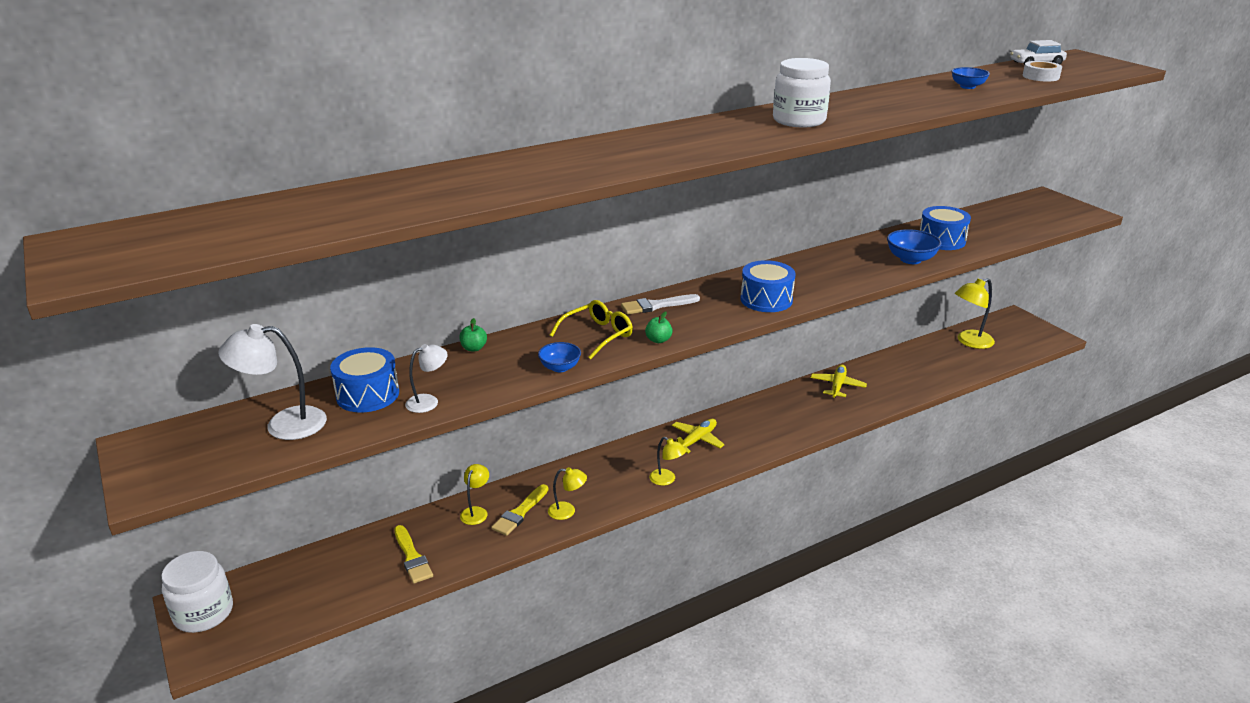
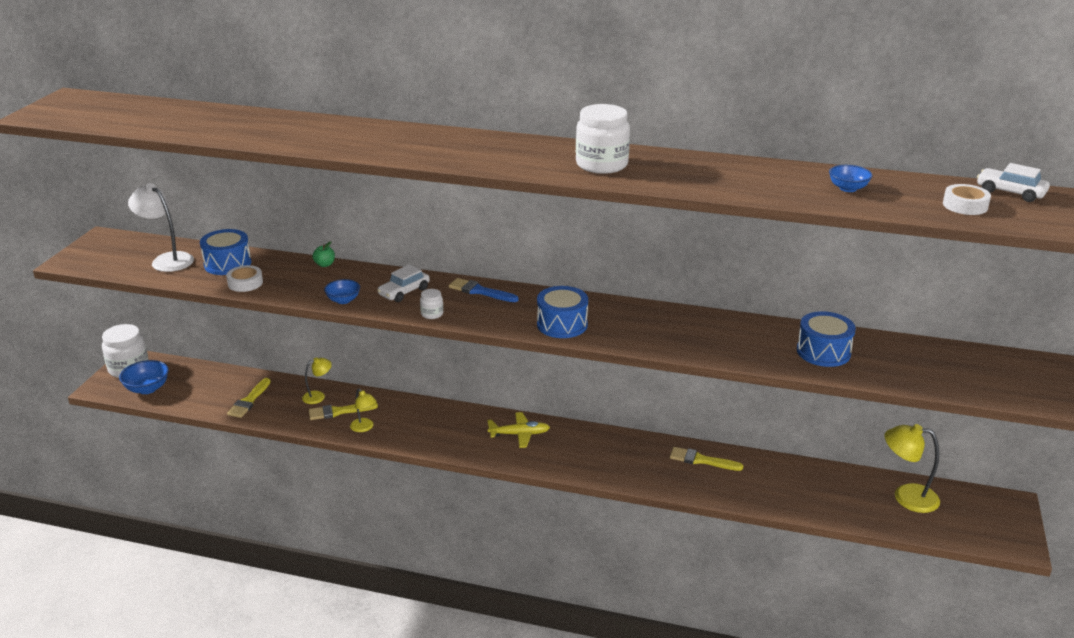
camera: 45 degrees right, 0 degrees up
white lamp [405,344,448,413] -> white tape [226,265,263,292]
yellow glasses [550,300,633,359] -> white car [377,264,430,302]
white brush [621,294,700,315] -> blue brush [449,278,519,302]
green apple [645,311,673,343] -> white jar [420,289,443,319]
yellow lamp [649,437,686,486] -> none
yellow plane [811,364,867,398] -> yellow brush [670,447,743,471]
blue bowl [887,229,942,264] -> blue bowl moved to [119,360,169,394]

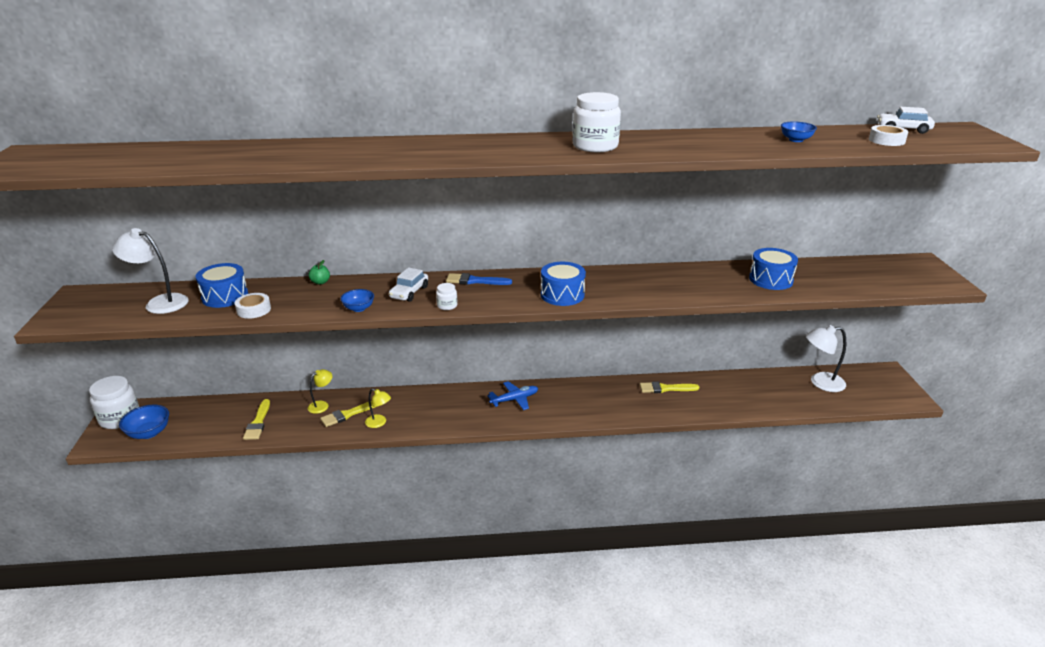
camera: 20 degrees left, 0 degrees up
yellow plane [487,412,550,448] -> blue plane [488,381,538,410]
yellow lamp [884,424,940,513] -> white lamp [806,325,846,392]

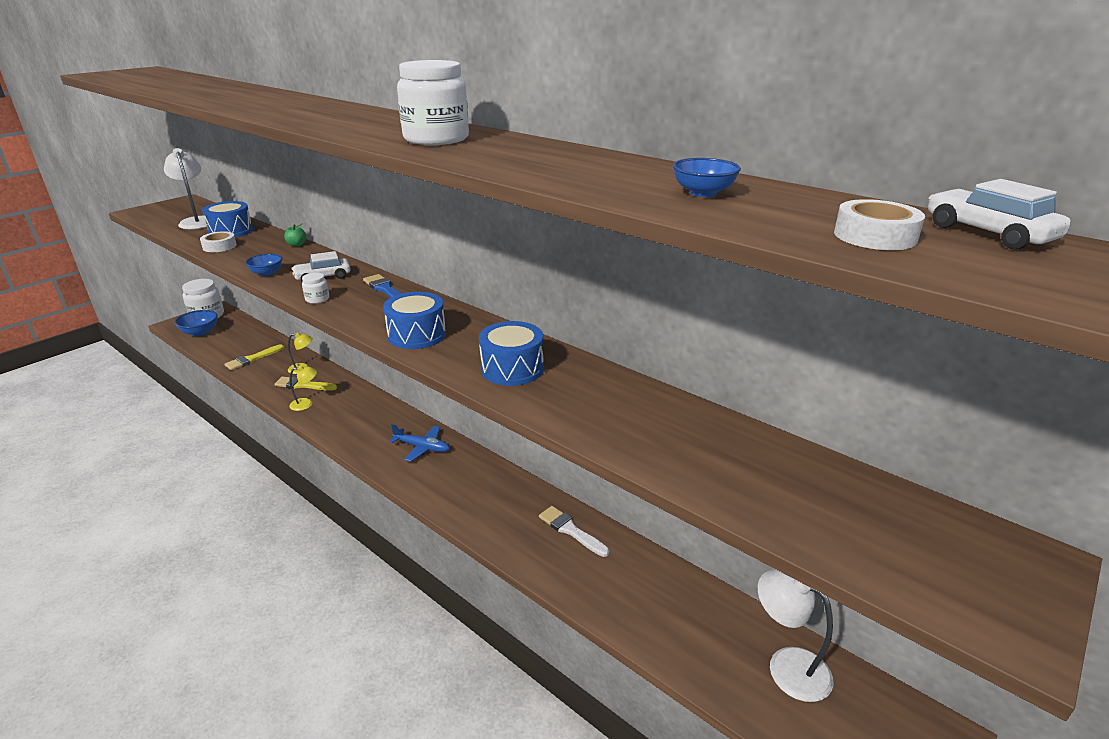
camera: 45 degrees right, 0 degrees up
yellow lamp [365,388,391,428] -> yellow lamp turned 90 degrees counterclockwise [289,365,317,411]
yellow brush [640,382,699,393] -> white brush [539,506,609,557]
blue drum [749,248,798,290] -> blue drum moved to [479,321,544,386]

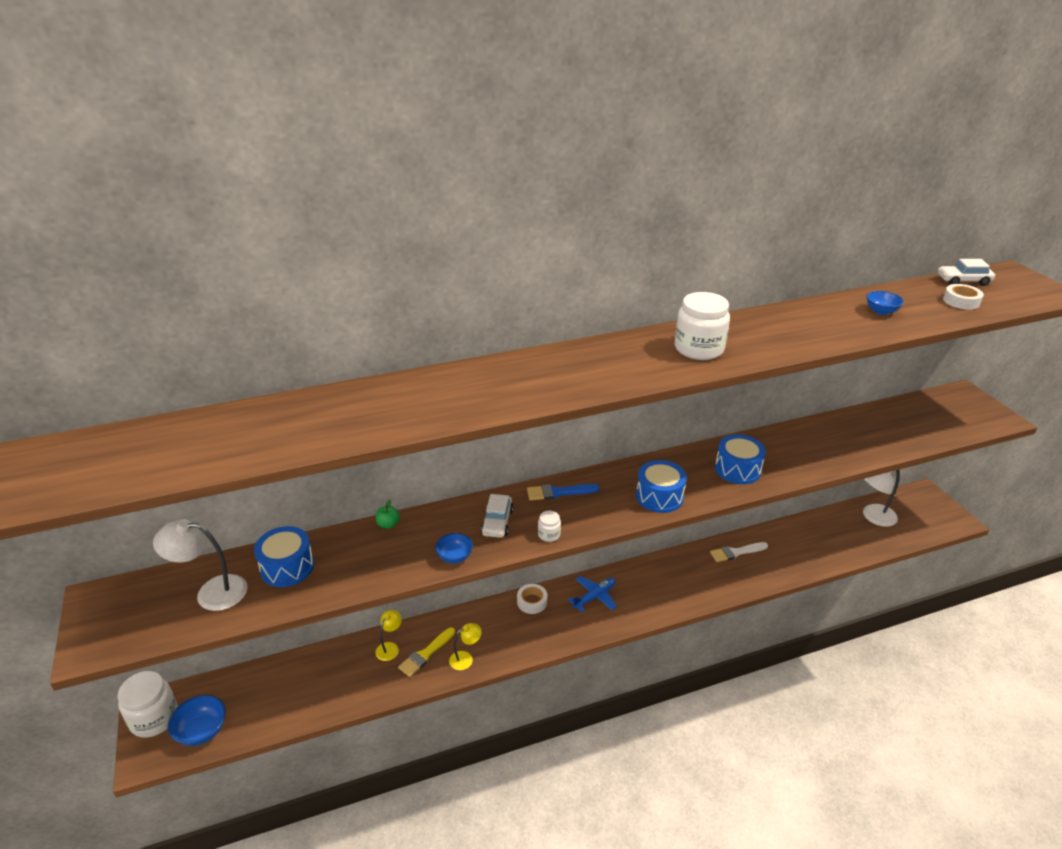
camera: 60 degrees left, 5 degrees up
white tape [200,231,237,252] -> white tape moved to [517,584,547,614]
yellow brush [224,344,284,370] -> none
yellow lamp [289,365,317,411] -> yellow lamp turned 45 degrees clockwise [449,623,482,670]

